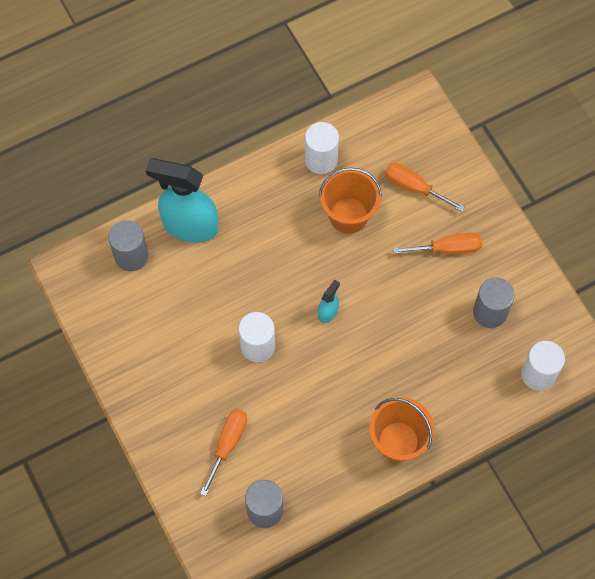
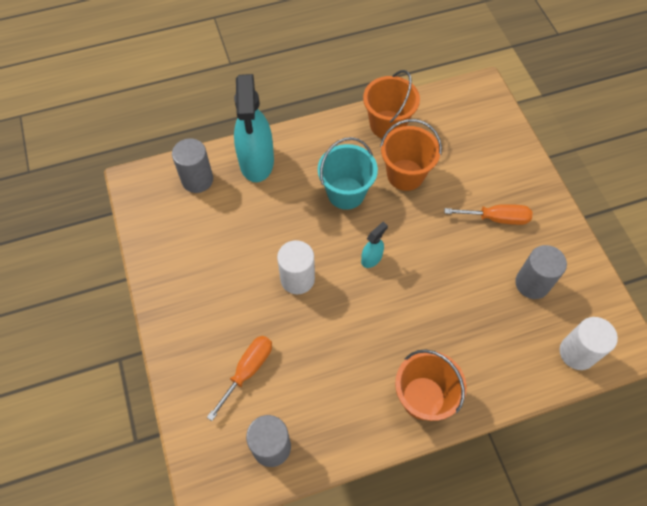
camera: 10 degrees right, 5 degrees down
turquoise spray bottle [146,158,218,243] -> turquoise spray bottle turned 120 degrees counterclockwise [234,74,274,182]
white cylinder [305,122,339,174] -> orange bucket [363,70,420,138]
orange screwdriver [385,163,464,211] -> none
none -> turquoise bucket [318,137,378,210]

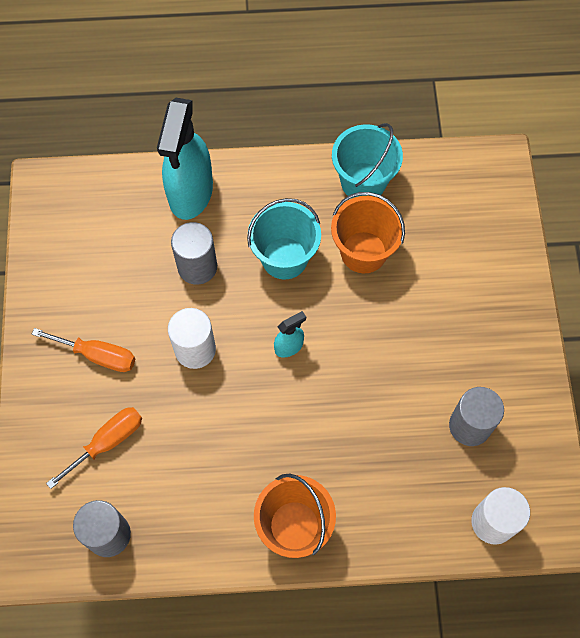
camera: 15 degrees right, 5 degrees up
grey cylinder [172,139,213,193] -> grey cylinder moved to [171,222,217,285]
orange bucket [363,70,420,138] -> turquoise bucket [332,123,403,199]
orange screwdriver [444,204,533,225] -> orange screwdriver moved to [32,328,135,372]

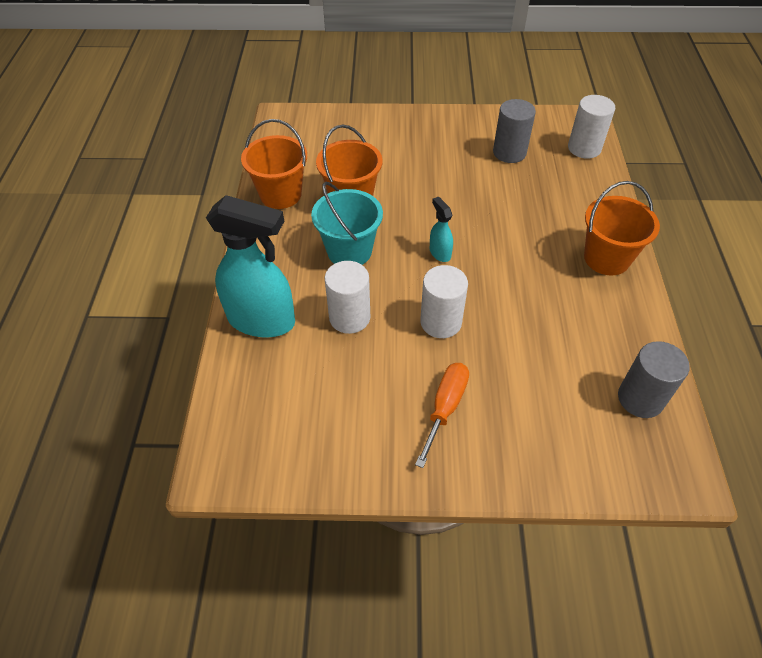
camera: 85 degrees left, 15 degrees down
orange screwdriver [46,407,142,489] -> none
grey cylinder [171,222,217,285] -> white cylinder [325,261,370,334]
turquoise bucket [332,123,403,199] -> orange bucket [241,119,307,209]

